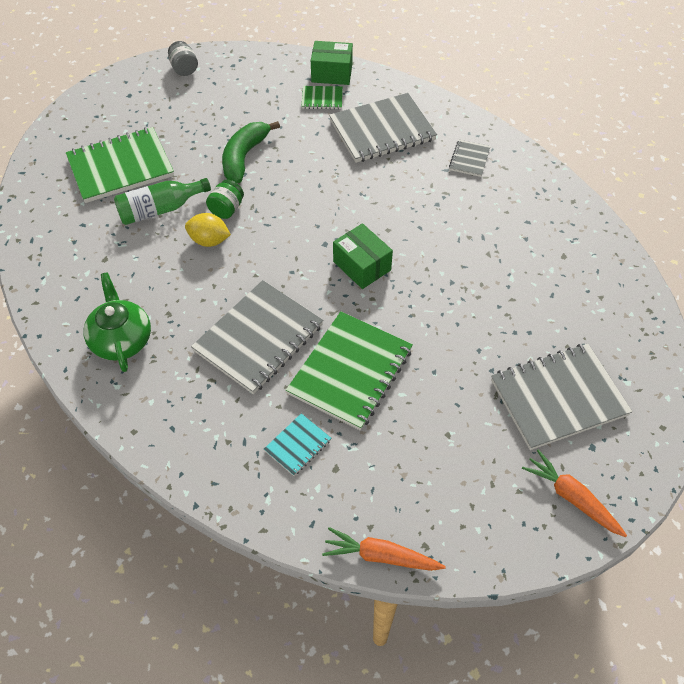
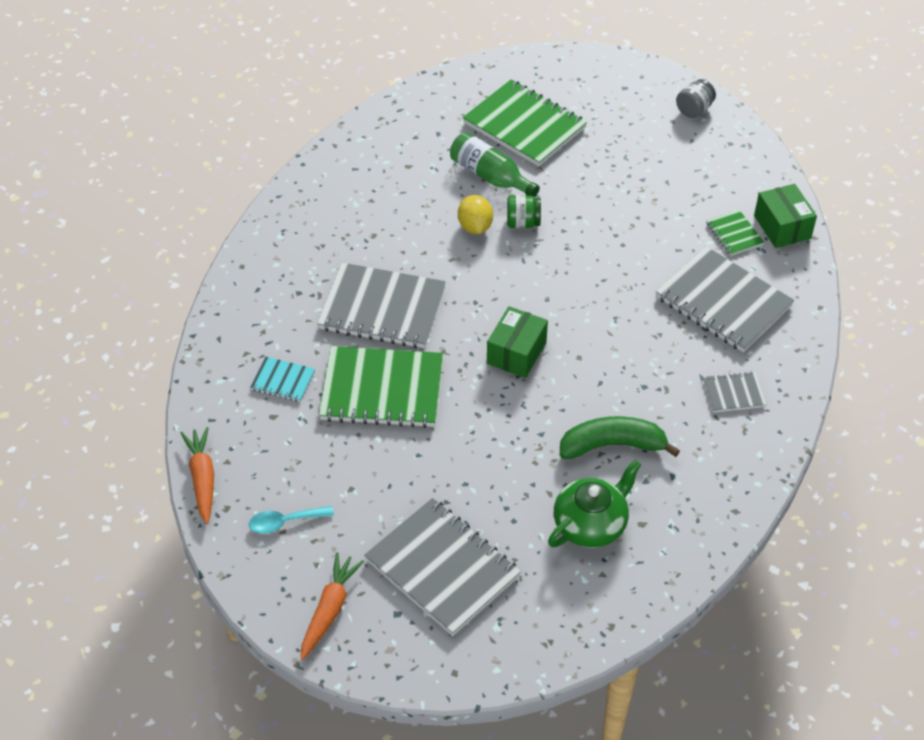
camera: 65 degrees right, 5 degrees down
green teapot [83,272,151,372] -> green teapot moved to [548,460,641,548]
green banana [222,121,280,183] -> green banana moved to [560,416,680,459]
none -> turquoise spoon [249,506,334,534]

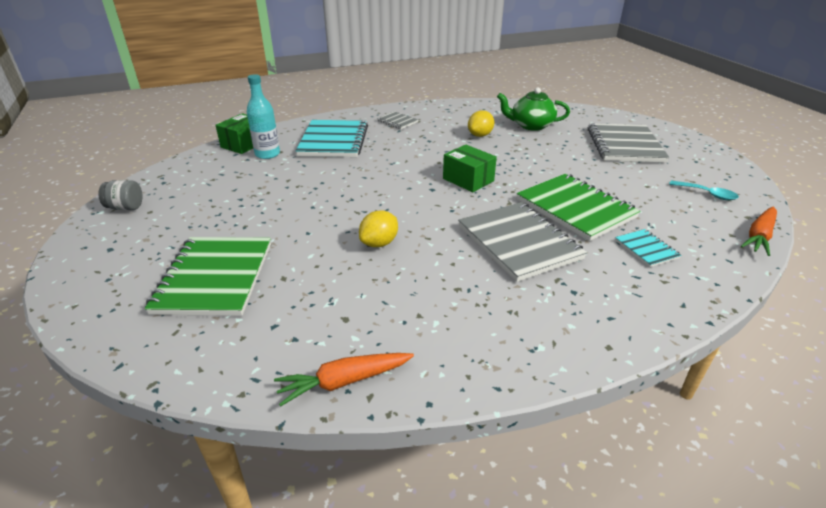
camera: 130 degrees left, 15 degrees down
orange carrot [301,552,364,660] -> orange carrot moved to [274,353,414,407]
green bottle [450,132,540,197] -> none
green box [487,306,548,378] -> green box turned 60 degrees clockwise [443,145,497,192]
green jar [507,195,541,228] -> none
green banana [560,416,680,459] -> yellow lemon [468,110,494,137]
grey notebook [656,246,794,352] -> turquoise notebook [296,120,368,157]
green notebook [707,210,765,256] -> turquoise bottle [247,74,280,159]

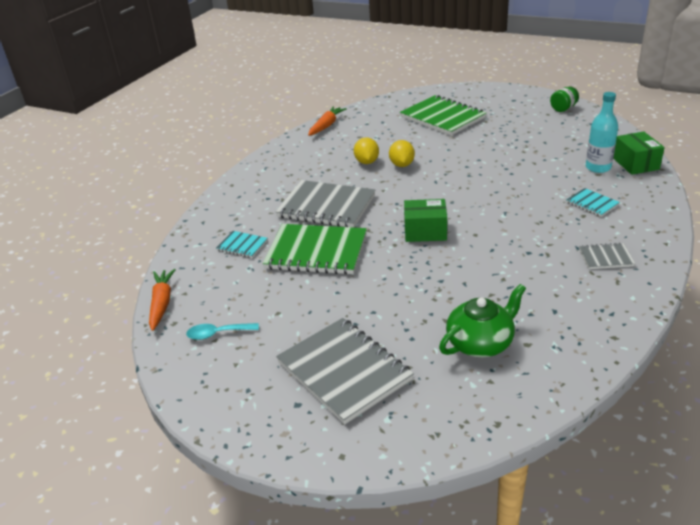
camera: 140 degrees right, 0 degrees up
grey jar [98,180,143,210] -> green jar [550,87,579,112]
turquoise notebook [296,120,368,157] -> turquoise notebook [566,188,620,217], size x0.47
yellow lemon [468,110,494,137] -> yellow lemon moved to [354,138,379,164]

